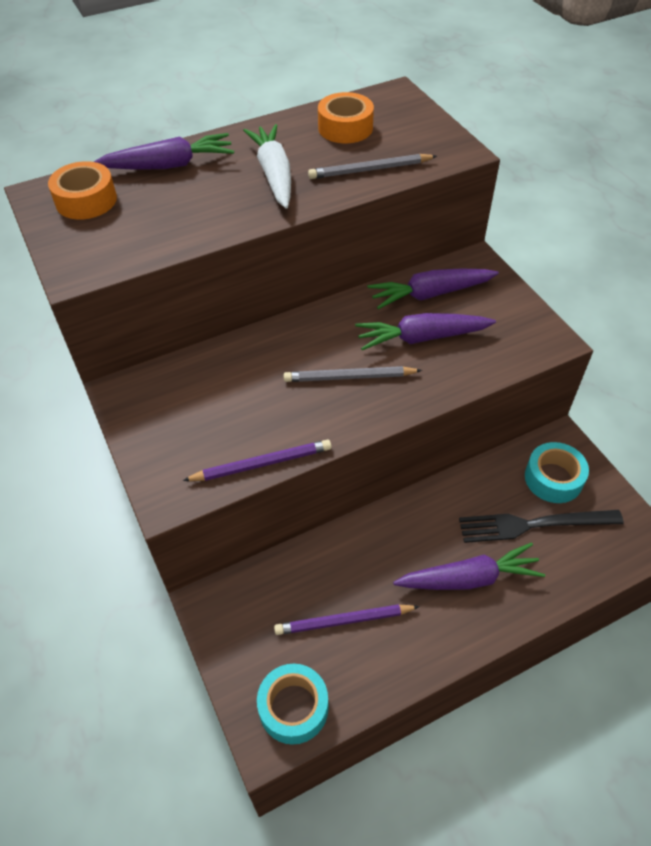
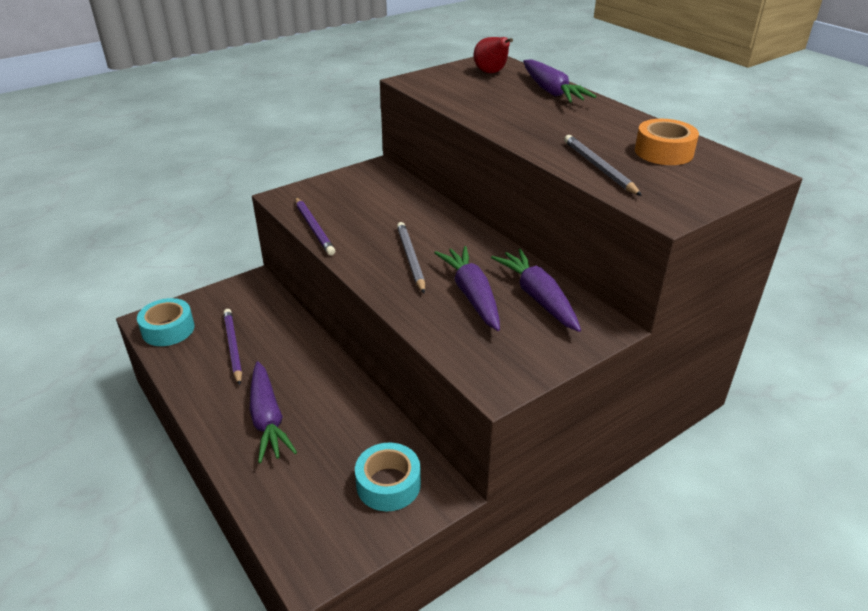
camera: 80 degrees right, 15 degrees down
orange tape [48,161,117,220] -> red pear [474,37,513,73]
white carrot [243,124,291,208] -> none
black fork [459,510,624,543] -> none

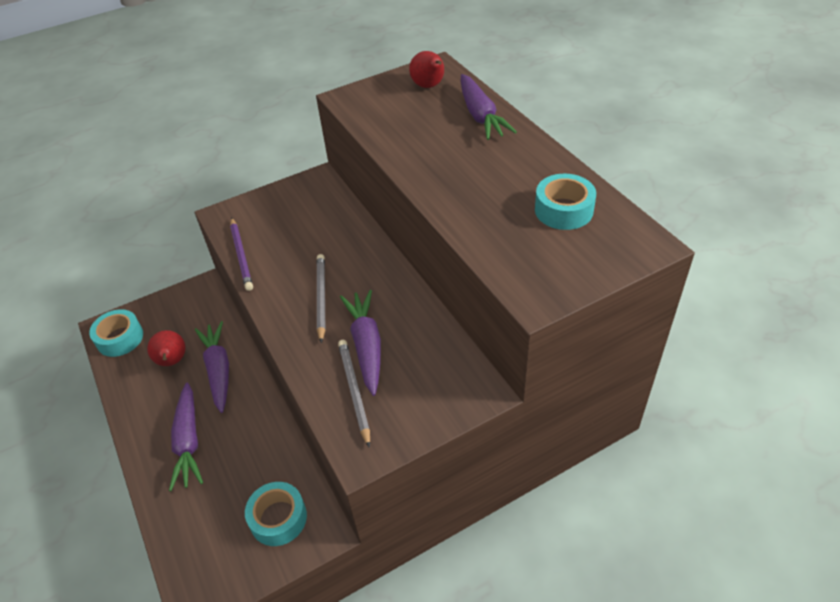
camera: 10 degrees right, 10 degrees up
purple pencil [223,309,242,385] -> red pear [147,330,186,366]
purple carrot [491,249,581,332] -> purple carrot moved to [195,321,229,413]
grey pencil [564,135,642,196] -> grey pencil moved to [338,340,370,448]
orange tape [635,119,699,165] -> turquoise tape [535,174,596,230]

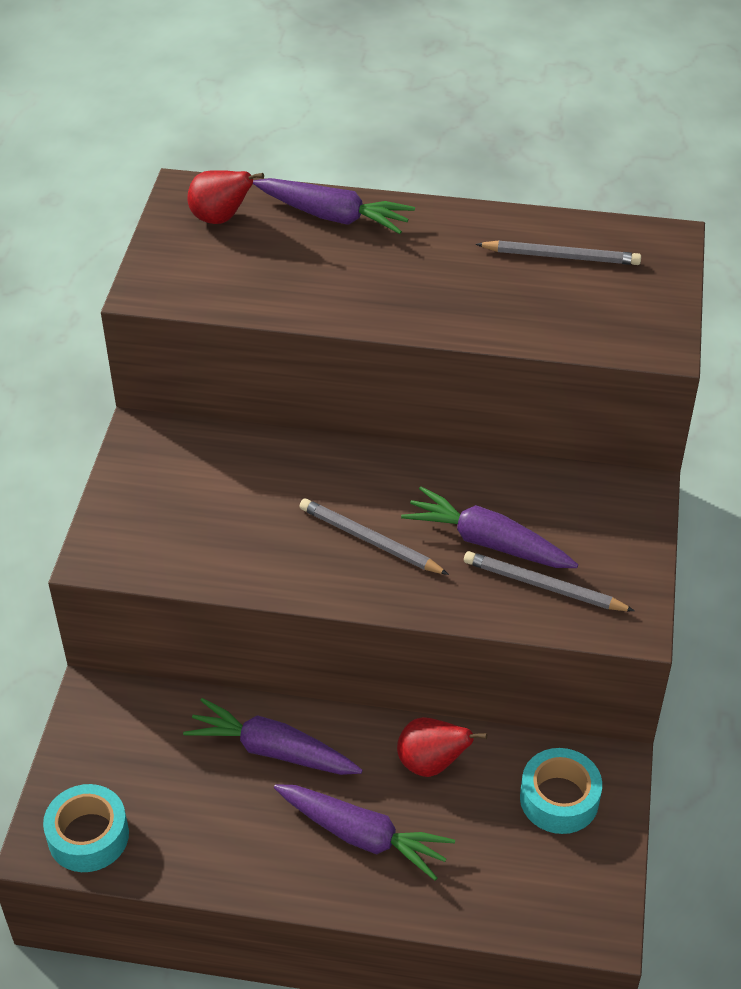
camera: 55 degrees left, 0 degrees up
red pear [147,330,186,366] -> red pear moved to [397,717,487,777]
purple pencil [230,218,253,291] -> none
turquoise tape [535,174,596,230] -> grey pencil [476,241,641,265]

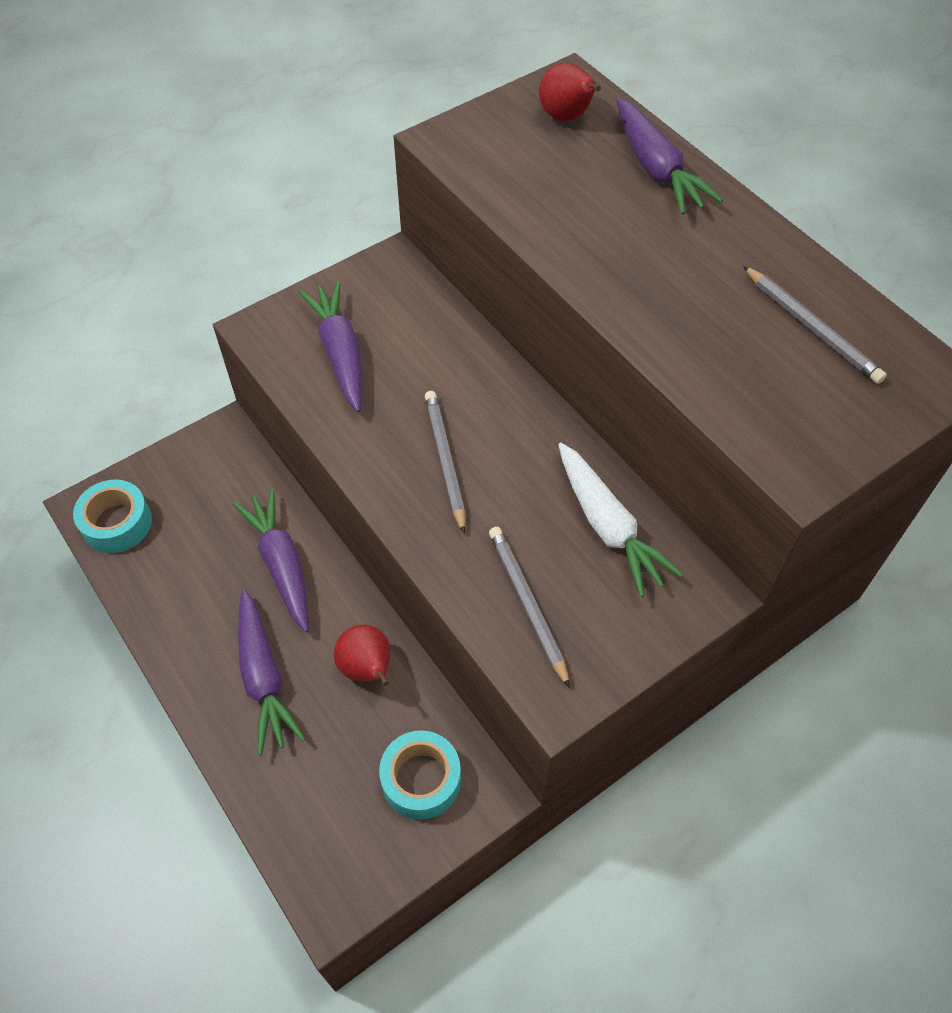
camera: 45 degrees right, 10 degrees up
purple carrot [401,486,578,568] -> purple carrot moved to [299,281,362,412]
none -> white carrot [558,443,683,597]

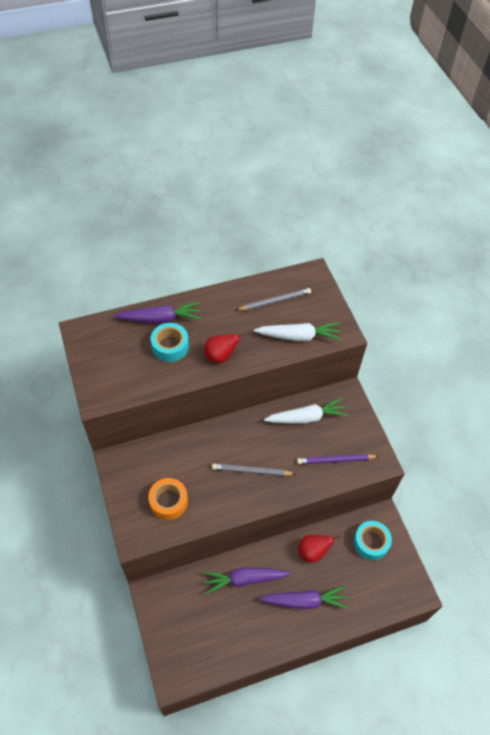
camera: 75 degrees left, 0 degrees up
turquoise tape [73,480,152,553] -> turquoise tape moved to [151,323,189,362]
purple carrot [299,281,362,412] -> orange tape [148,478,188,520]
grey pencil [489,527,570,688] -> purple pencil [297,454,379,464]
red pear [539,63,601,121] -> red pear moved to [204,333,247,363]
none -> white carrot [254,322,342,341]

